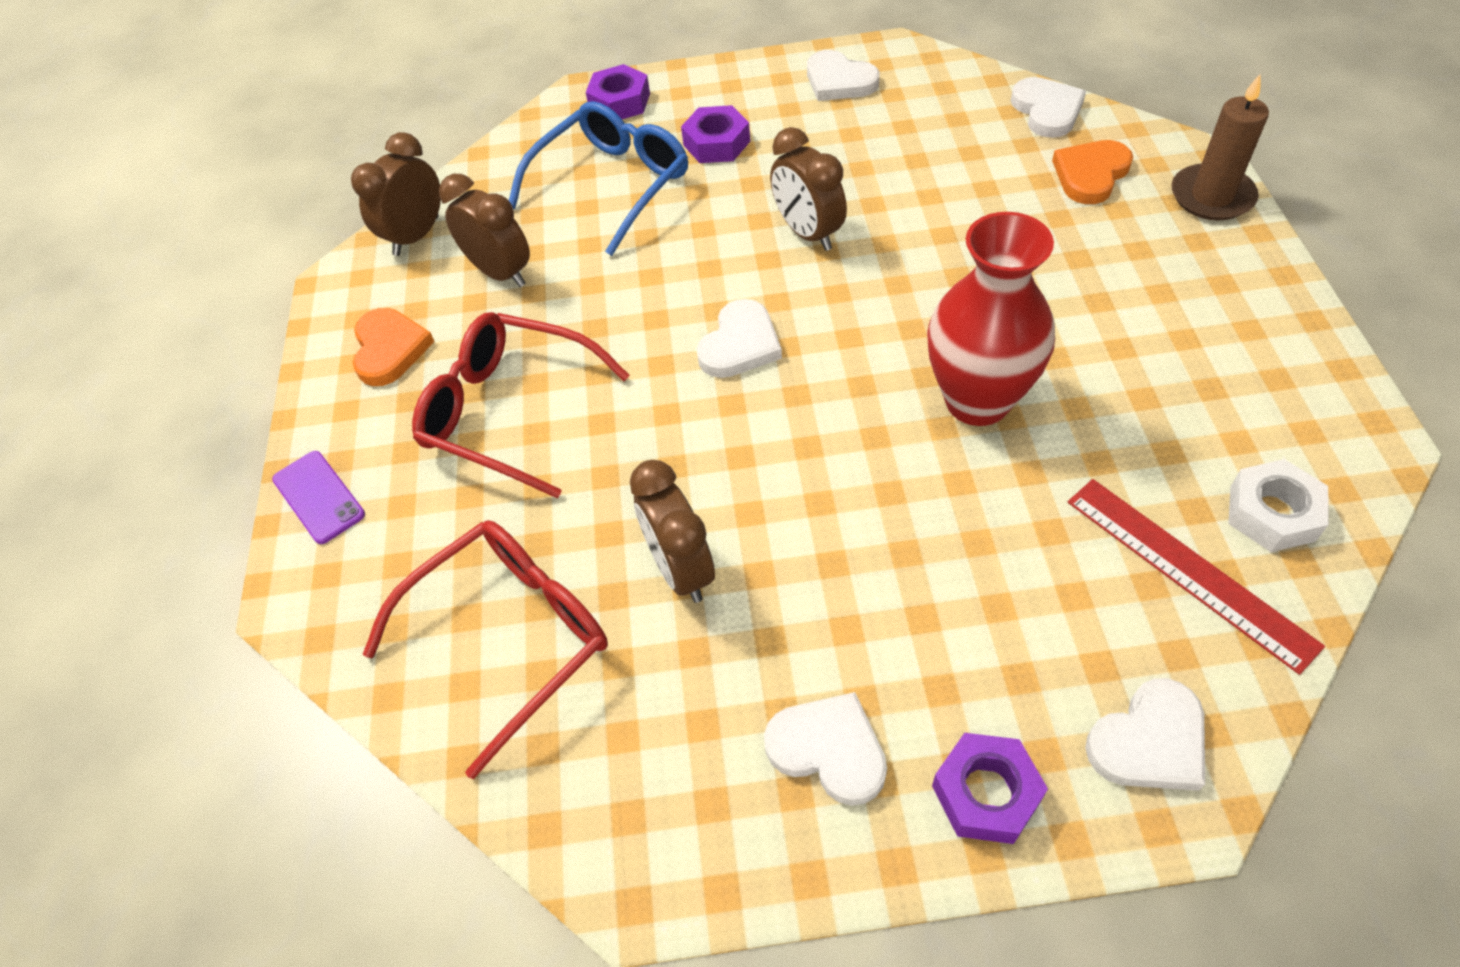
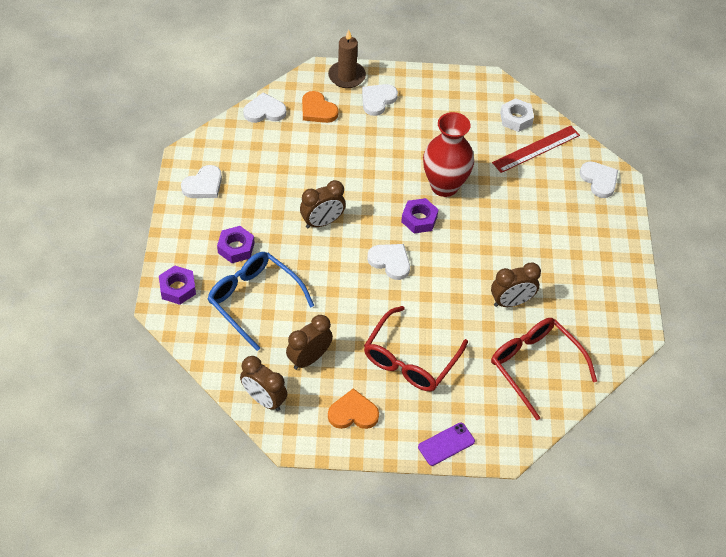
camera: 90 degrees left, 0 degrees up
white heart [764,692,887,806] -> white heart moved to [362,84,398,116]
purple nut [932,733,1048,844] -> purple nut moved to [401,198,439,233]

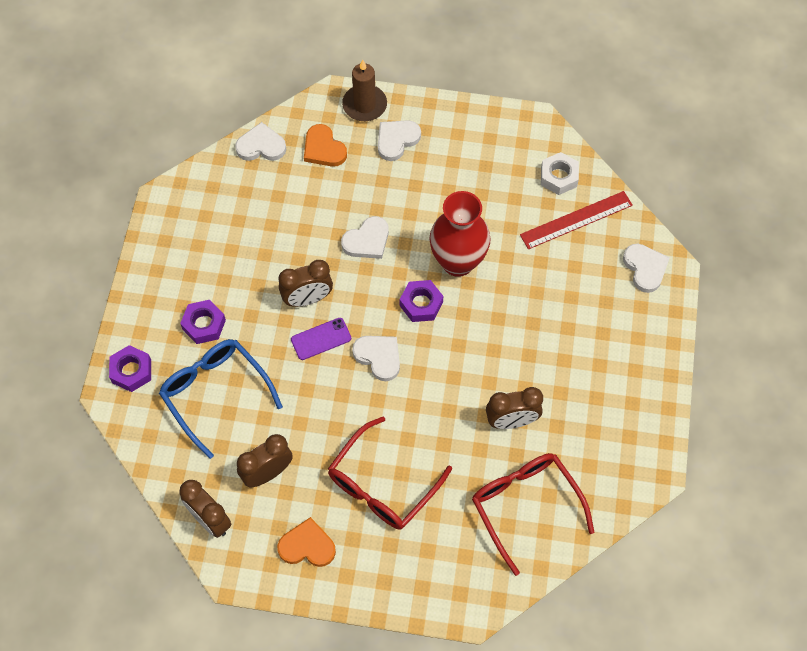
camera: 10 degrees right, 10 degrees up
white heart [181,165,222,198] -> white heart moved to [341,216,389,259]
purple phone [418,422,475,466] -> purple phone moved to [291,318,351,360]

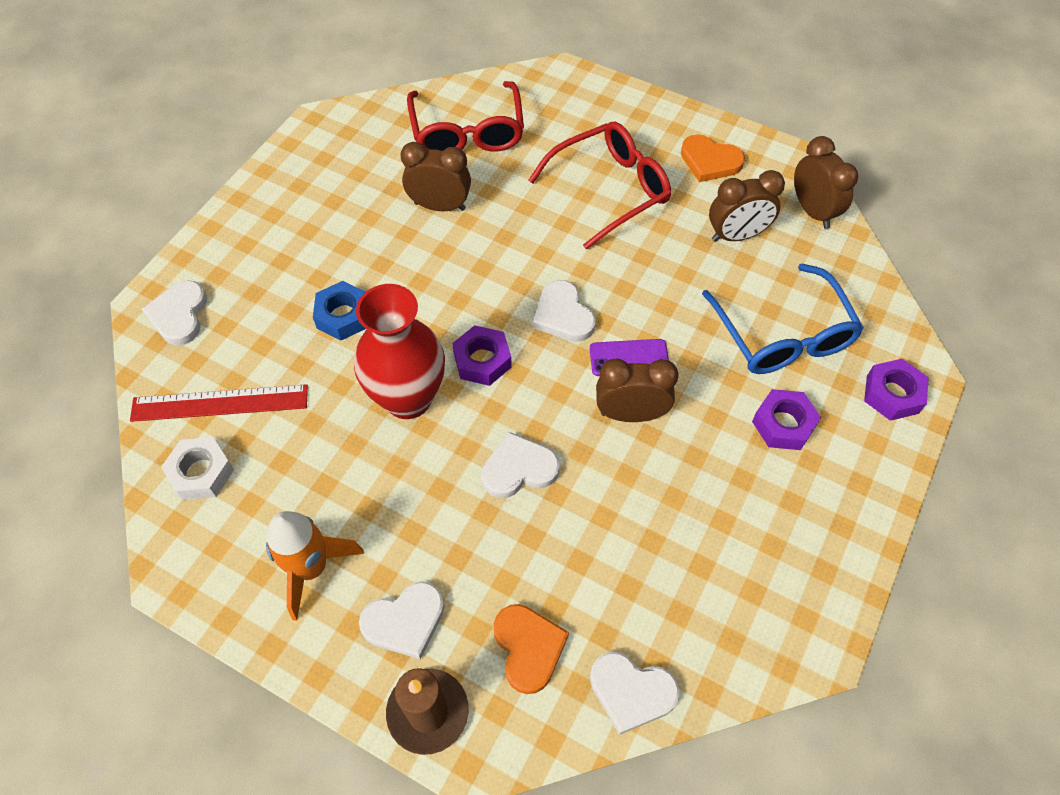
camera: 160 degrees left, 5 degrees down
none -> orange rocket [266,511,364,621]
none -> blue nut [313,281,366,340]

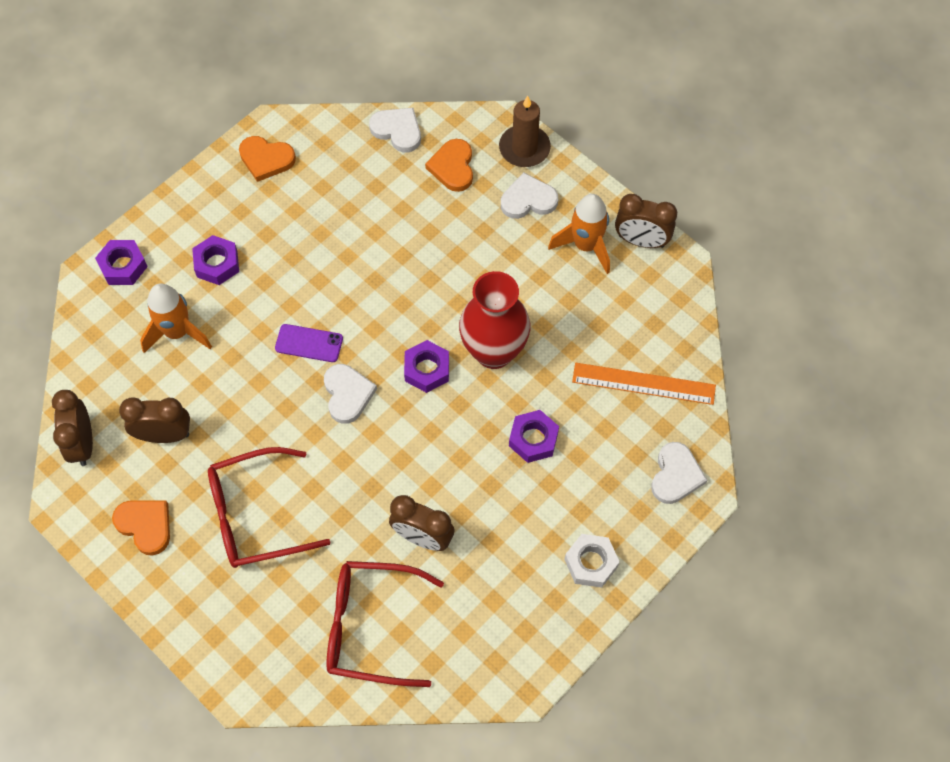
camera: 165 degrees left, 5 degrees up
red ruler [130,384,308,422] -> orange ruler [572,363,716,405]
white nut [161,437,234,500] -> white nut moved to [564,534,620,588]
blue nut [313,281,366,340] -> purple nut [509,410,559,463]
red glasses [407,81,524,151] -> red glasses turned 90 degrees counterclockwise [327,561,444,687]
white heart [481,432,560,498] -> none
brown clock [596,358,679,422] -> brown clock moved to [615,194,677,248]
blue glasses [702,263,864,374] -> orange rocket [140,283,212,353]
none -> orange heart [239,136,296,182]

